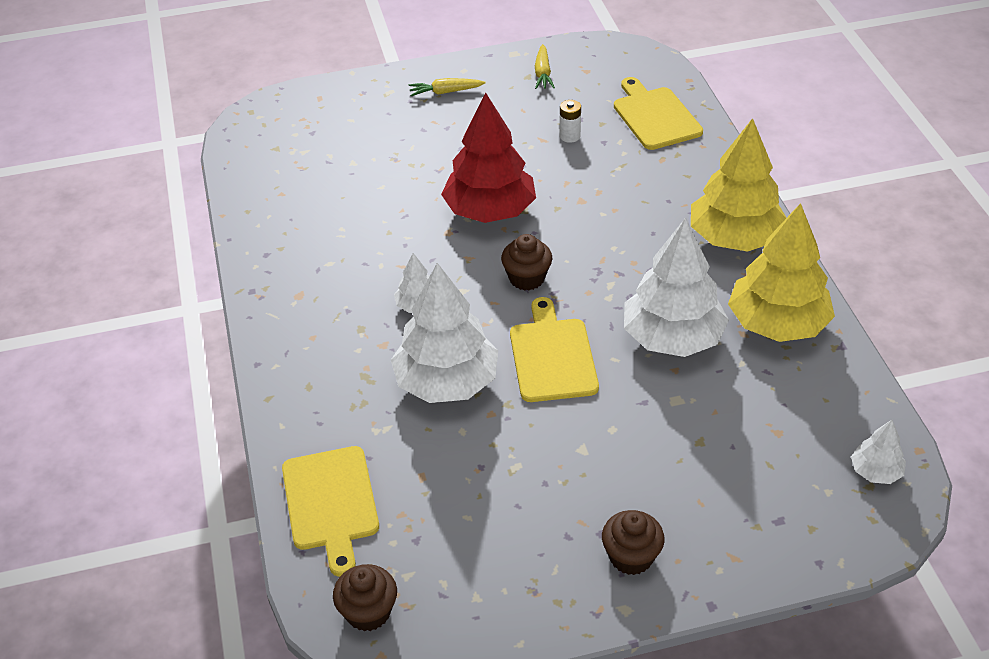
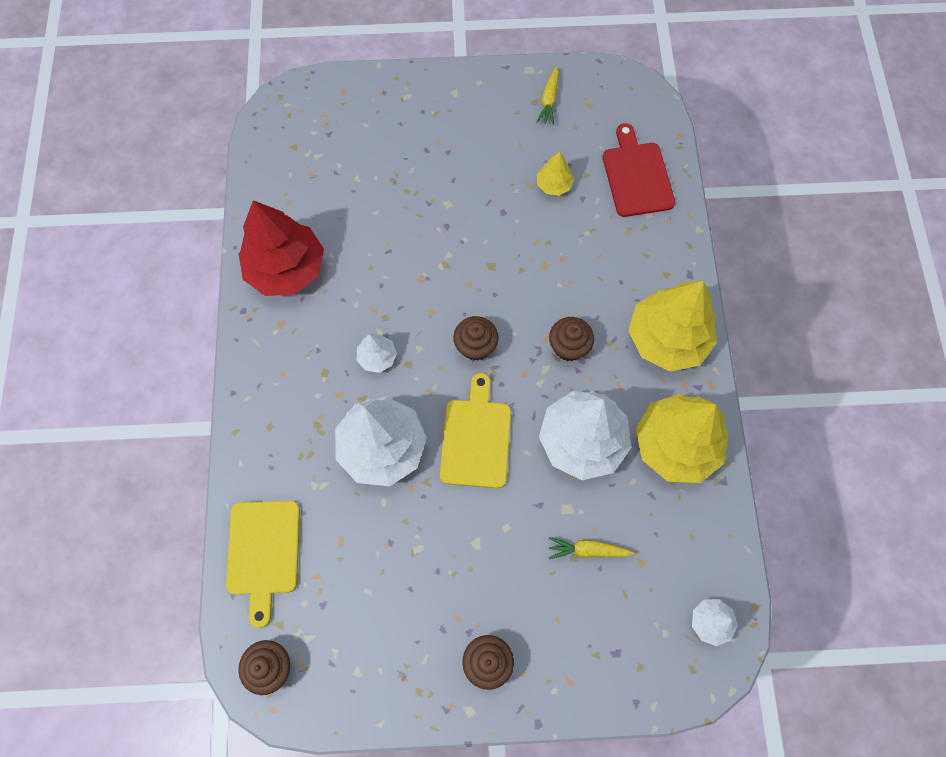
camera: 10 degrees right, 25 degrees up
yellow carrot [409,78,486,96] -> yellow carrot moved to [549,537,635,559]
red tree [441,92,536,223] -> red tree moved to [239,200,324,296]
white battery [559,100,581,143] -> yellow tree [537,151,574,196]
yellow cutting board [614,77,703,150] -> red cutting board [603,123,675,217]
none -> brown cupcake [549,317,594,361]

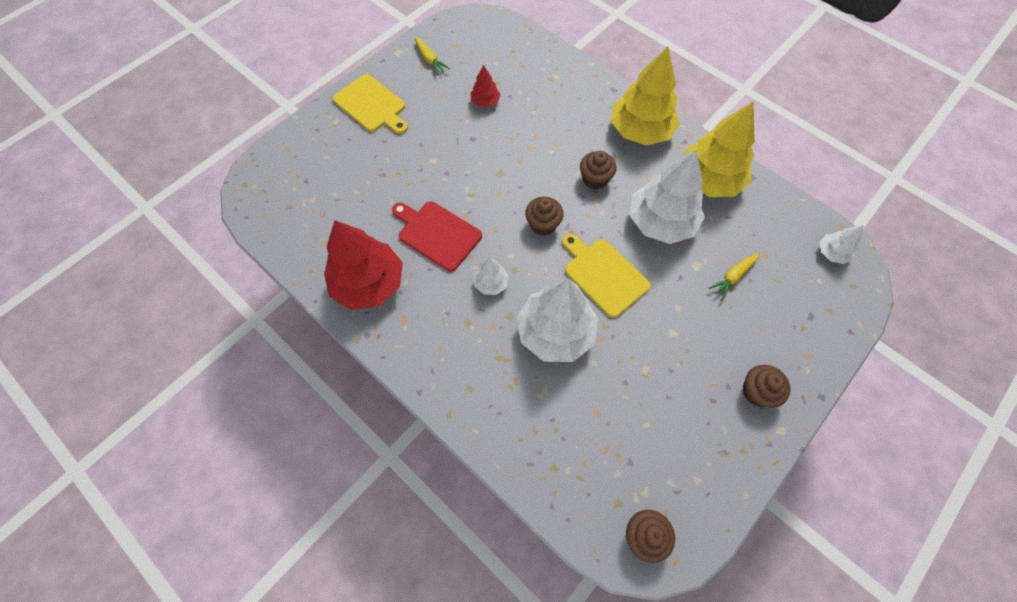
camera: 45 degrees left, 5 degrees down
yellow cutting board [226,501,300,628] -> yellow cutting board moved to [333,74,408,134]
yellow tree [537,151,574,196] -> red tree [470,65,501,107]
red cutting board [603,123,675,217] -> red cutting board moved to [392,201,482,272]

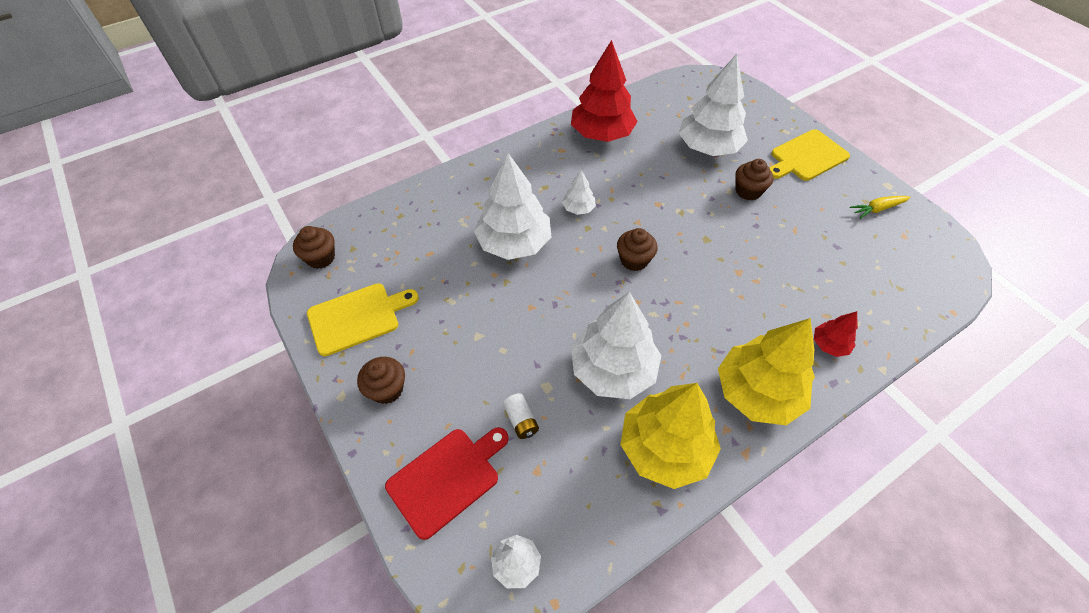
camera: 105 degrees right, 10 degrees down
red cutting board [392,201,482,272] -> red cutting board moved to [385,427,509,540]
red tree [470,65,501,107] -> red tree moved to [814,311,858,357]
yellow cutting board [562,233,651,318] -> yellow cutting board moved to [307,283,419,356]
brown cupcake [580,151,616,190] -> brown cupcake moved to [735,159,773,201]
yellow carrot [709,253,760,300] -> white battery [503,393,539,439]
none -> white tree [679,54,748,156]

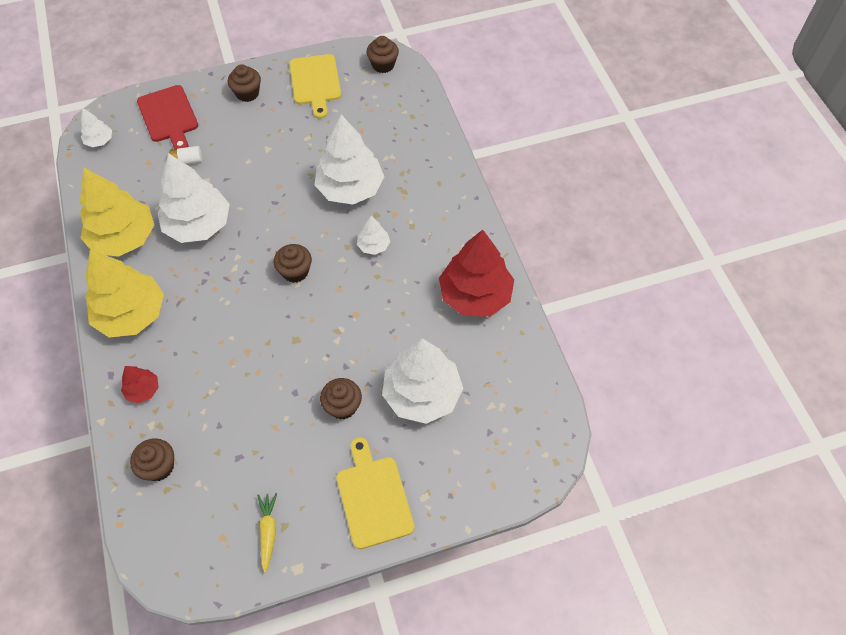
camera: 105 degrees right, 5 degrees up
none -> brown cupcake [130,438,174,481]

